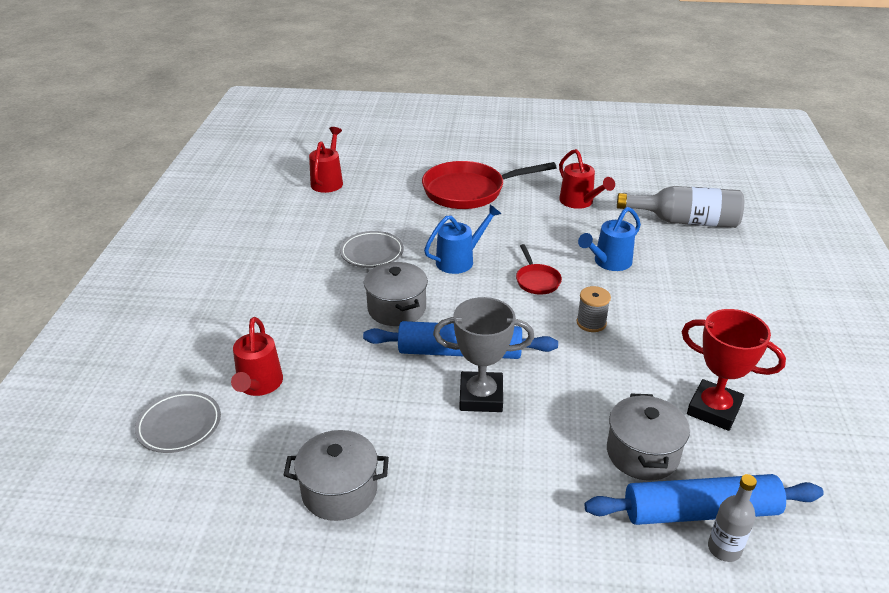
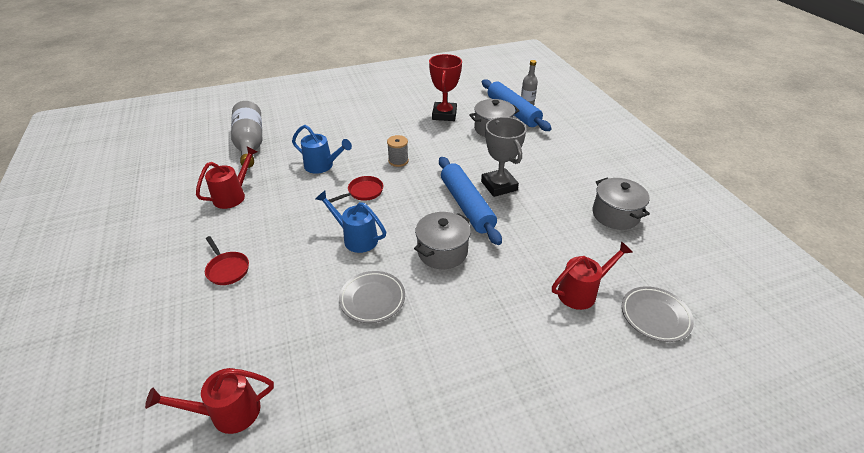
camera: 115 degrees left, 5 degrees up
red pan [422,161,556,209] -> red pan [205,236,249,285], size x0.48

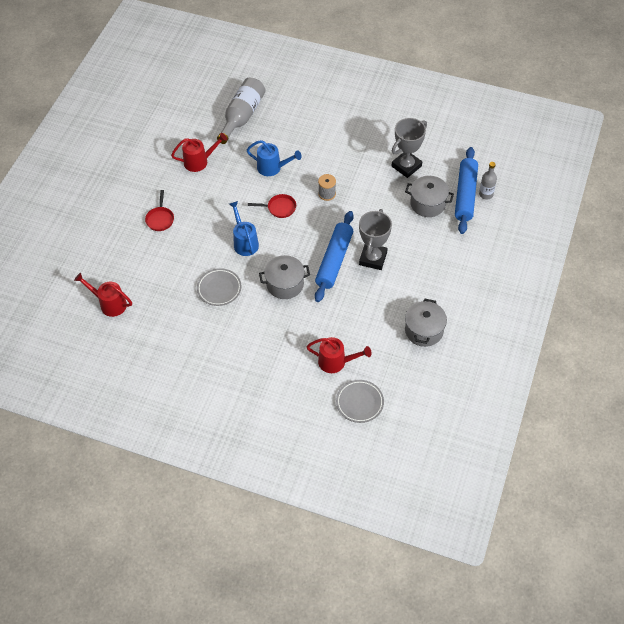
camera: 40 degrees right, 15 degrees up
blue watering can [292,125,352,174] -> blue watering can turned 45 degrees counterclockwise [247,140,302,176]
red trophy [429,54,462,121] -> grey trophy [392,118,427,178]

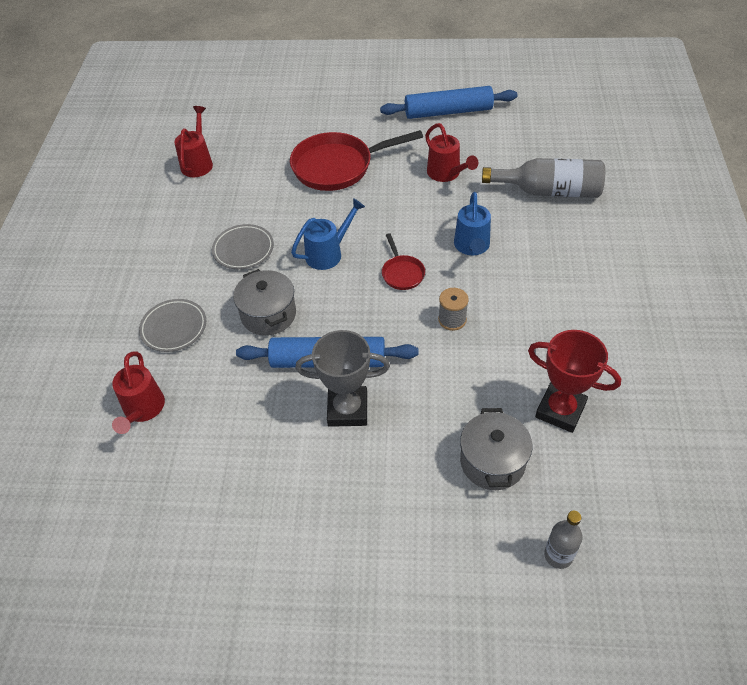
camera: 75 degrees right, 5 degrees down
red pan [145,190,174,231] -> red pan [290,130,423,191], size x2.10
grey plate [336,380,384,423] -> grey plate moved to [139,299,206,352]
grey trophy [392,118,427,178] -> red trophy [528,330,621,433]
grey pot [405,299,447,347] -> none
blue rolling pin [455,147,478,234] -> blue rolling pin moved to [380,86,517,119]

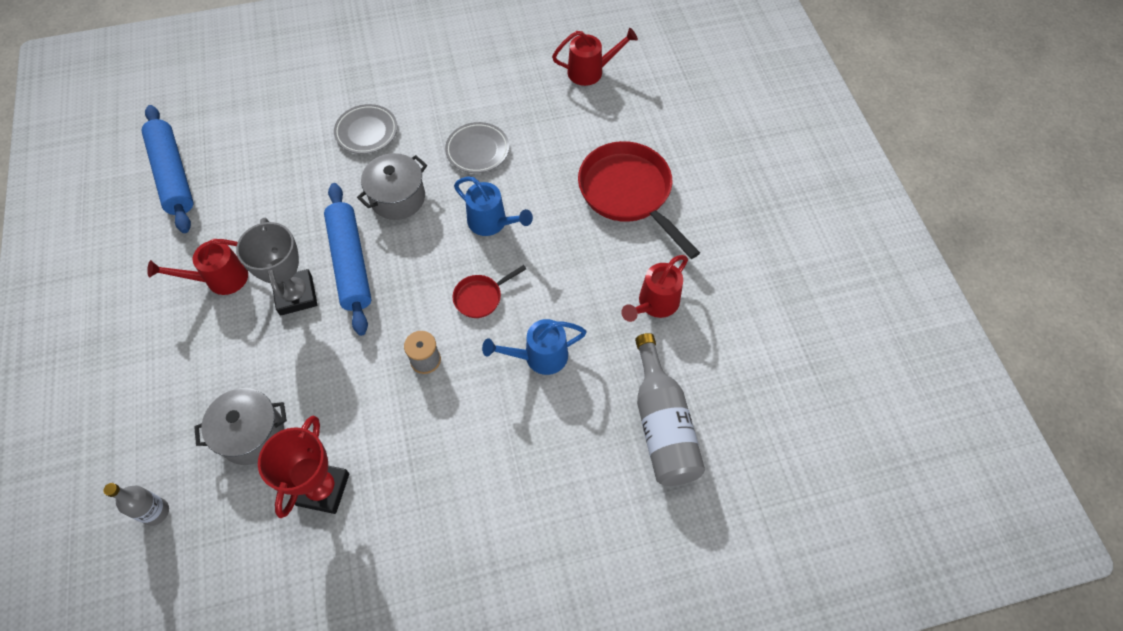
camera: 70 degrees right, 10 degrees up
red watering can [112,352,165,434] -> red watering can moved to [147,239,248,295]
blue rolling pin [380,86,517,119] -> blue rolling pin moved to [142,105,193,233]

